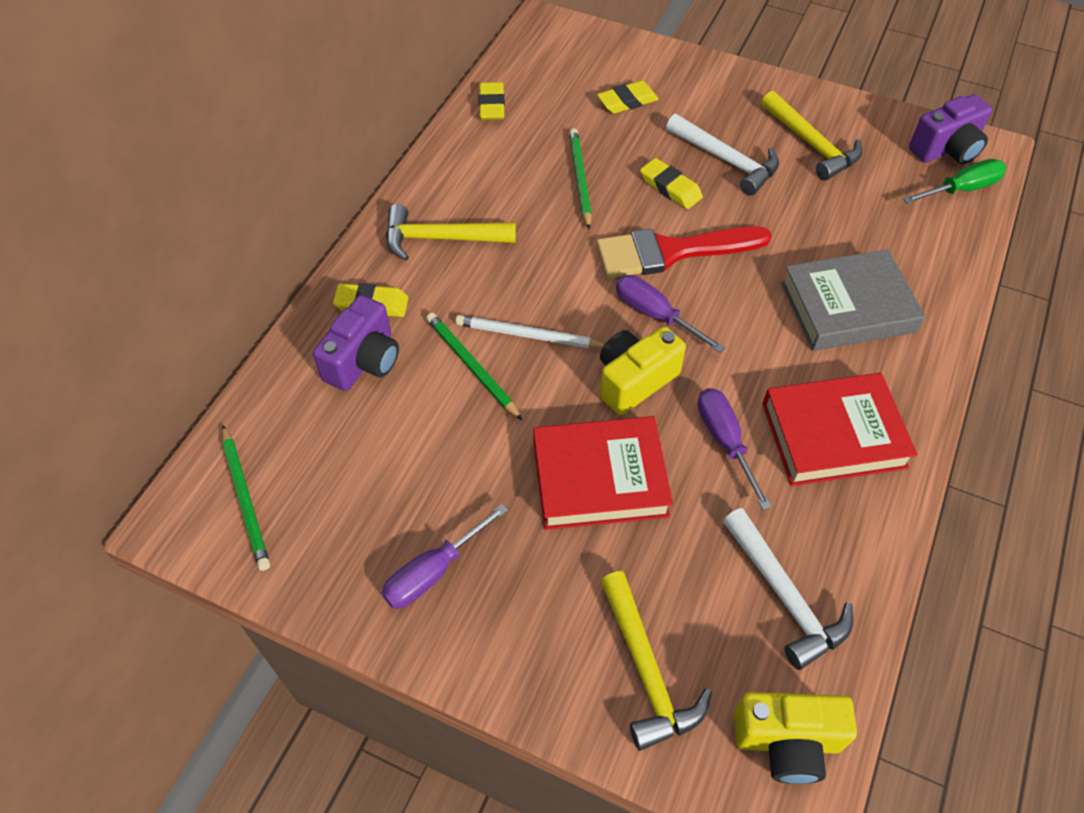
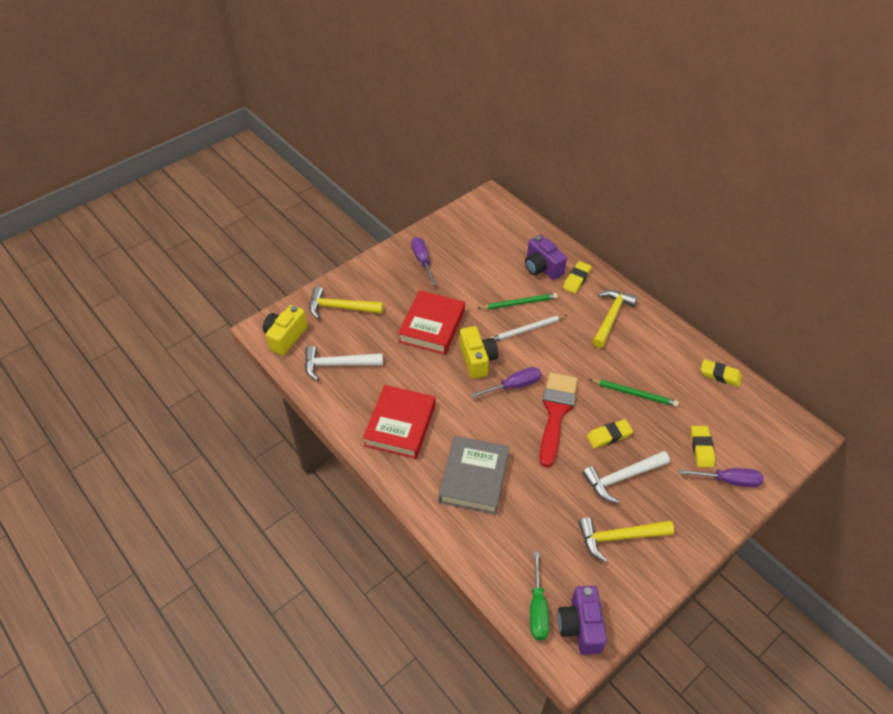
camera: 115 degrees right, 5 degrees down
green pencil [222,425,270,571] -> none
white pencil [455,315,605,348] -> white pencil turned 150 degrees counterclockwise [490,315,567,341]
purple screwdriver [698,388,771,510] -> purple screwdriver moved to [679,468,764,487]

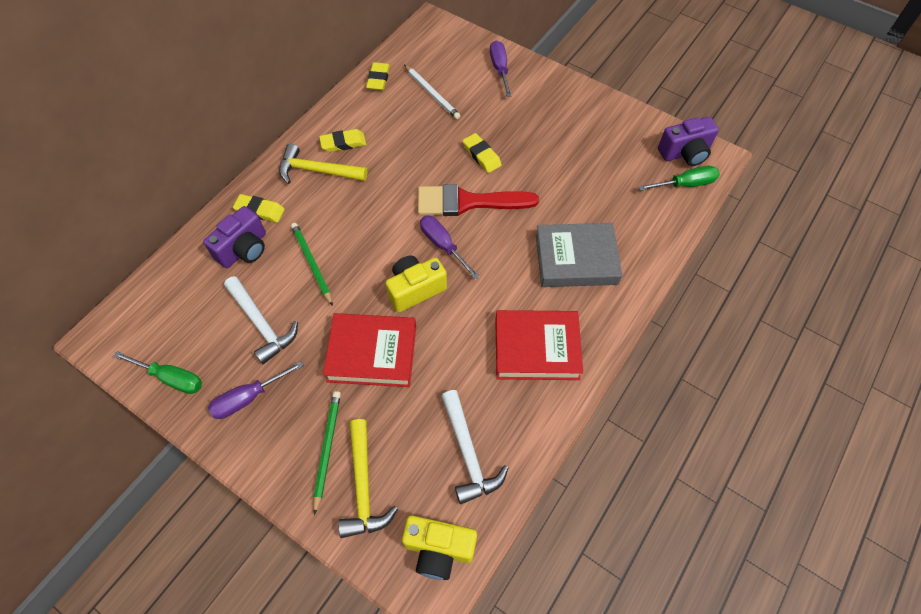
camera: 105 degrees left, 10 degrees up
white pencil [490,315,567,341] -> white pencil moved to [404,65,460,119]
yellow hammer [578,517,674,562] -> none
white hammer [582,451,670,503] -> white hammer moved to [224,276,298,364]
green pencil [589,379,679,407] -> green pencil moved to [313,391,341,515]
yellow eraser [691,426,715,467] -> yellow eraser moved to [319,129,366,152]
none -> green screwdriver [113,351,202,394]

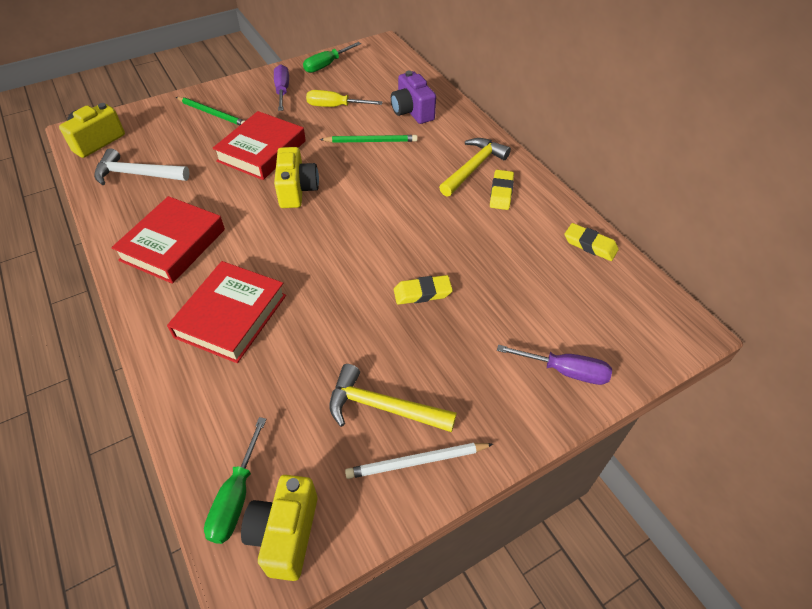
camera: 115 degrees right, 10 degrees down
white hammer [224,276,298,364] -> yellow screwdriver [306,90,383,107]
yellow eraser [233,194,285,223] -> none
yellow hammer [338,419,398,538] -> yellow hammer moved to [329,364,457,432]
white pencil [404,65,460,119] -> white pencil moved to [345,443,493,479]
red brush [418,184,539,216] -> none
purple screwdriver [420,216,480,280] -> none
grey book [536,223,622,287] -> red book [167,261,286,363]
purple camera [658,117,719,166] -> yellow camera [241,475,318,581]

